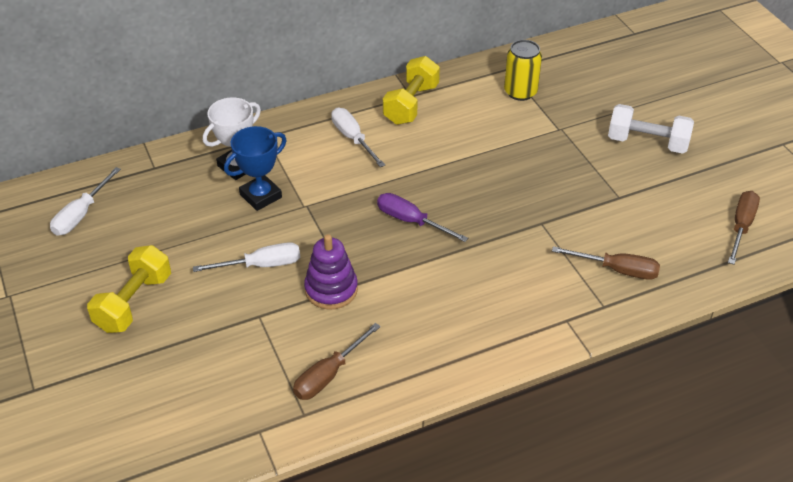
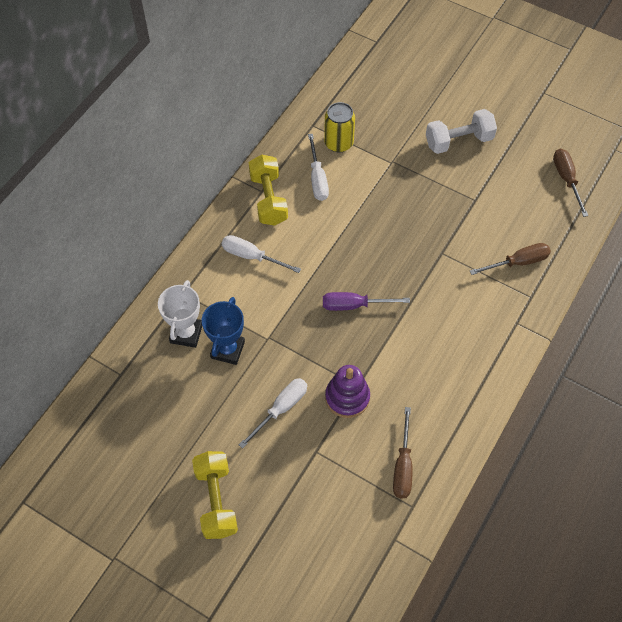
camera: 35 degrees left, 15 degrees up
white screwdriver [50,167,121,236] -> white screwdriver moved to [308,134,329,201]

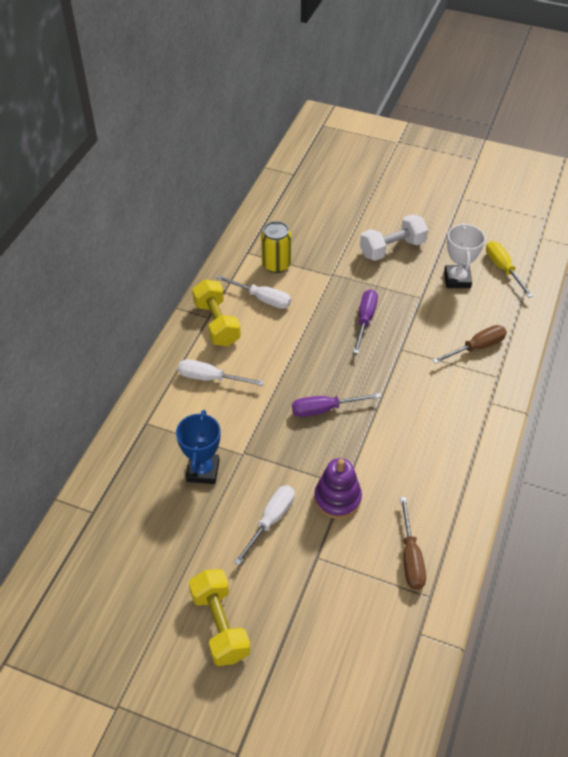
camera: 10 degrees left, 10 degrees down
white trophy [158,280,202,348] -> white trophy moved to [444,223,485,288]
white screwdriver [308,134,329,201] -> white screwdriver turned 45 degrees counterclockwise [216,275,291,309]
brown screwdriver [553,149,588,217] -> yellow screwdriver [486,241,533,298]
none -> purple screwdriver [353,289,378,354]

